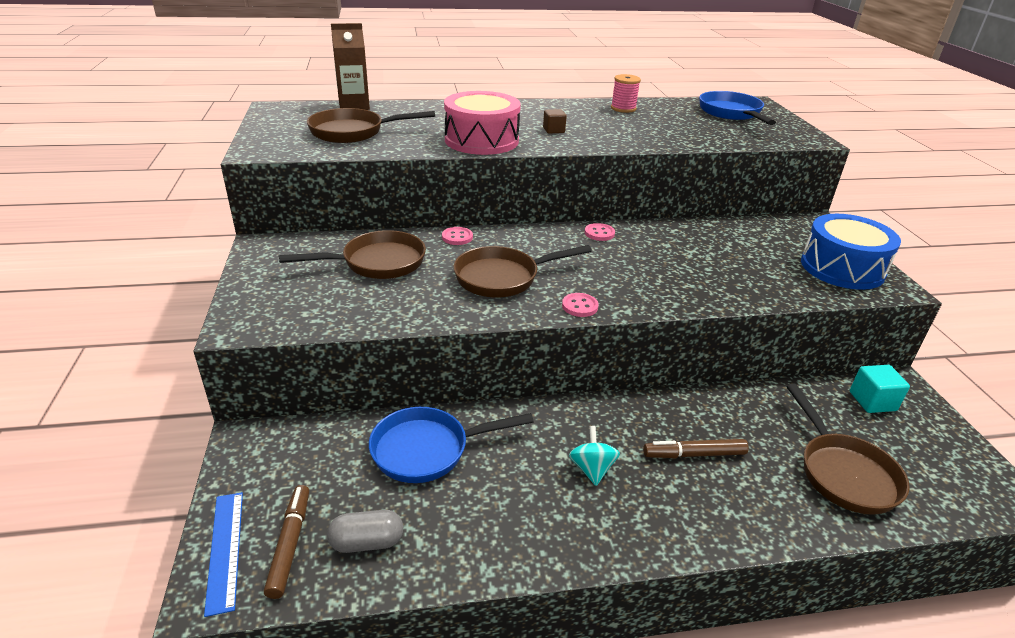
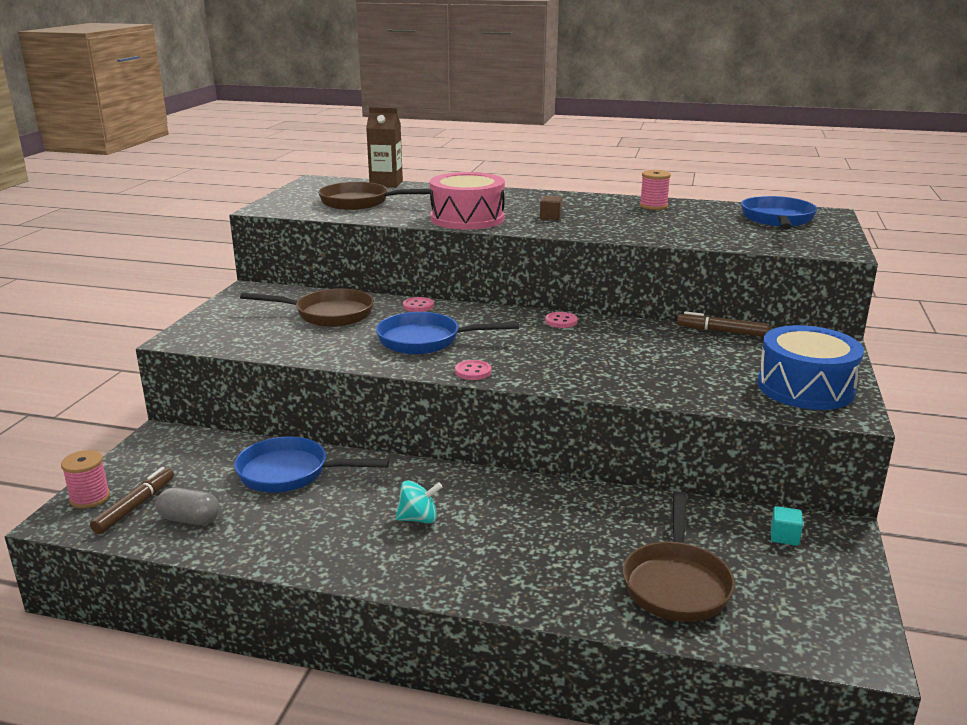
camera: 25 degrees right, 10 degrees down
blue ruler [204,492,243,617] -> pink spool [61,450,110,509]
brown pan [453,245,592,298] -> blue pan [376,312,519,354]
turquoise spinning top [569,426,620,486] -> turquoise spinning top turned 60 degrees clockwise [395,480,442,523]
brown marker [643,439,749,458] -> brown marker moved to [677,311,769,337]
turquoise cube [850,365,910,413] -> turquoise cube [771,506,803,546], size x0.66

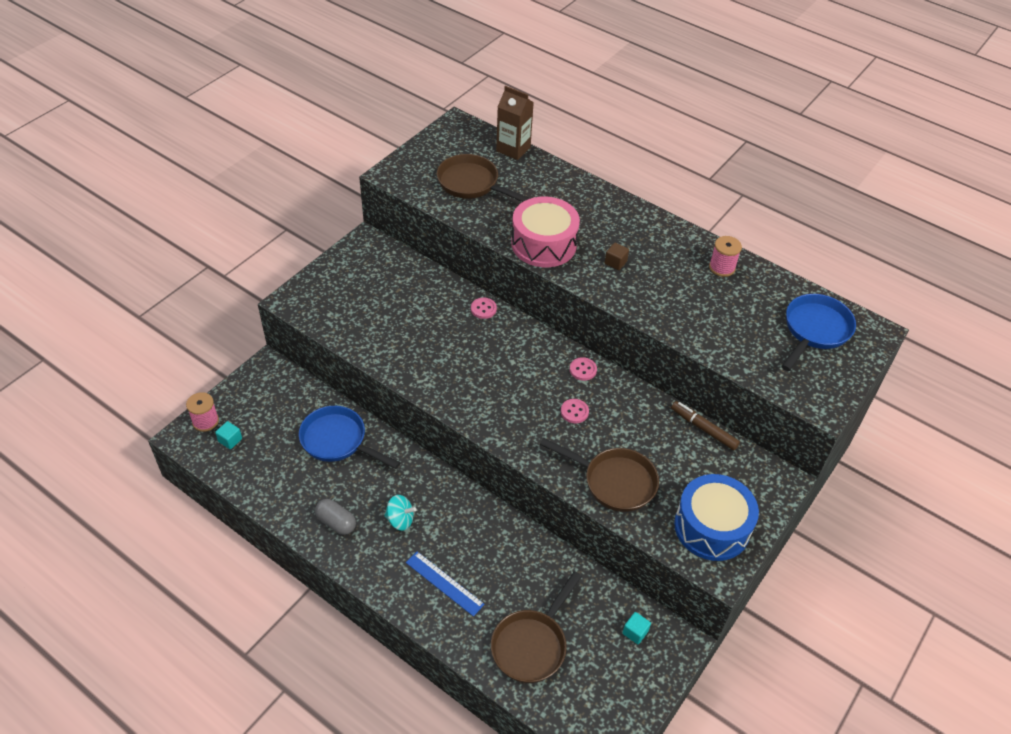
camera: 20 degrees right, 25 degrees up
brown marker [90,467,174,534] -> turquoise cube [215,421,242,449]
grey capsule [156,487,220,525] -> grey capsule moved to [315,499,356,535]
brown pan [240,289,374,327] -> brown pan moved to [540,438,659,512]
blue pan [376,312,519,354] -> none
pink button [455,360,492,380] -> pink button moved to [561,399,589,423]
none -> blue ruler [406,551,485,616]

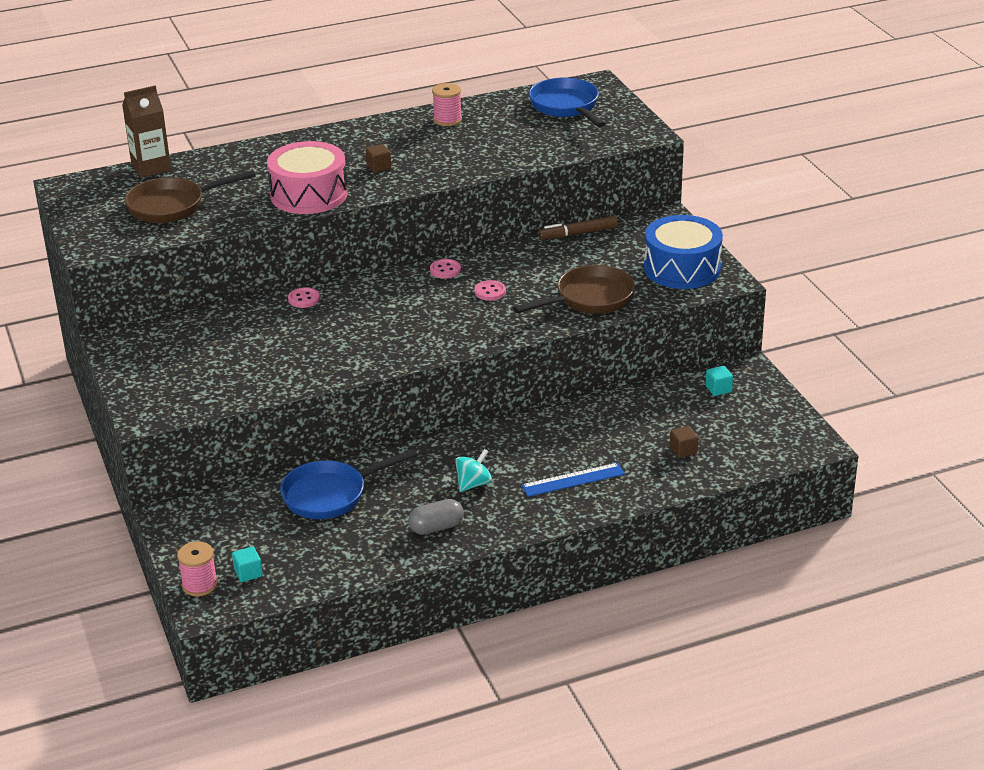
camera: 55 degrees left, 15 degrees down
brown pan [491,571,582,683] -> brown cube [670,426,698,458]

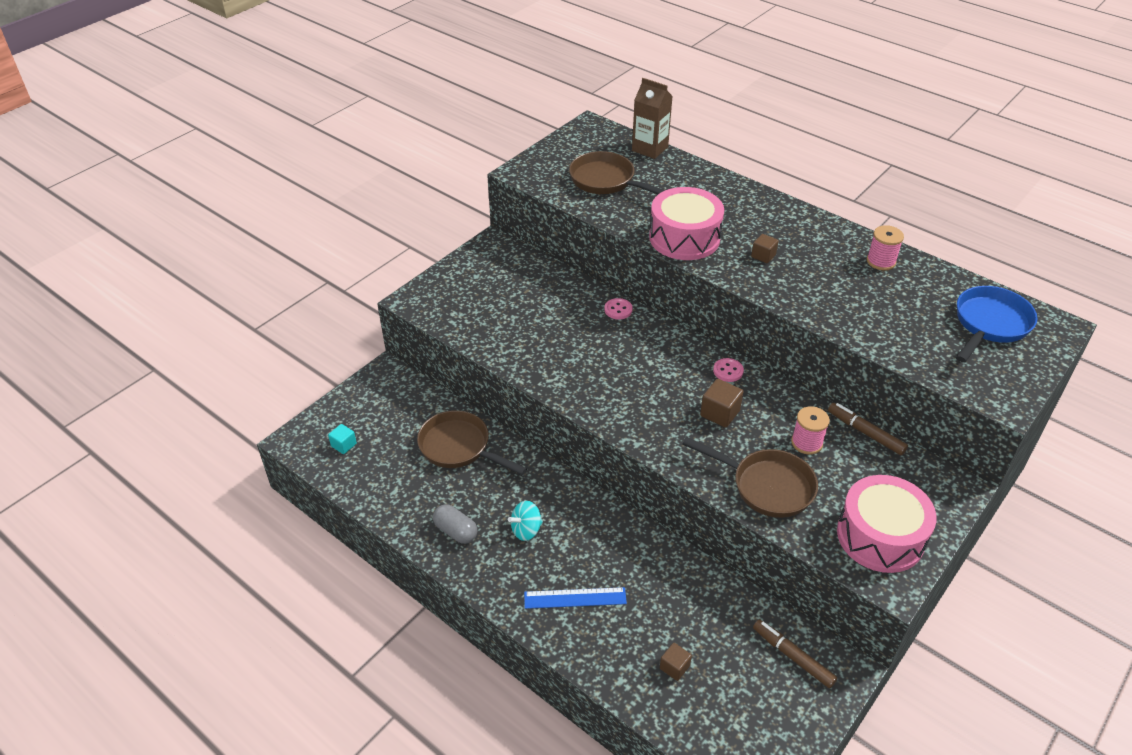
camera: 60 degrees right, 10 degrees up
pink spool [177,541,218,596] -> pink spool moved to [791,406,830,454]
blue pan [280,449,417,519] -> brown pan [417,410,527,475]
turquoise spinning top [455,449,492,492] -> turquoise spinning top turned 135 degrees clockwise [508,501,543,541]
pink button [474,280,506,301] -> brown cube [700,379,743,428]
blue ruler [521,463,625,497] -> blue ruler turned 45 degrees counterclockwise [524,587,627,609]
blue drum [644,215,723,289] -> pink drum [837,475,937,573]
turquoise cube [705,366,733,396] -> brown marker [753,619,837,688]

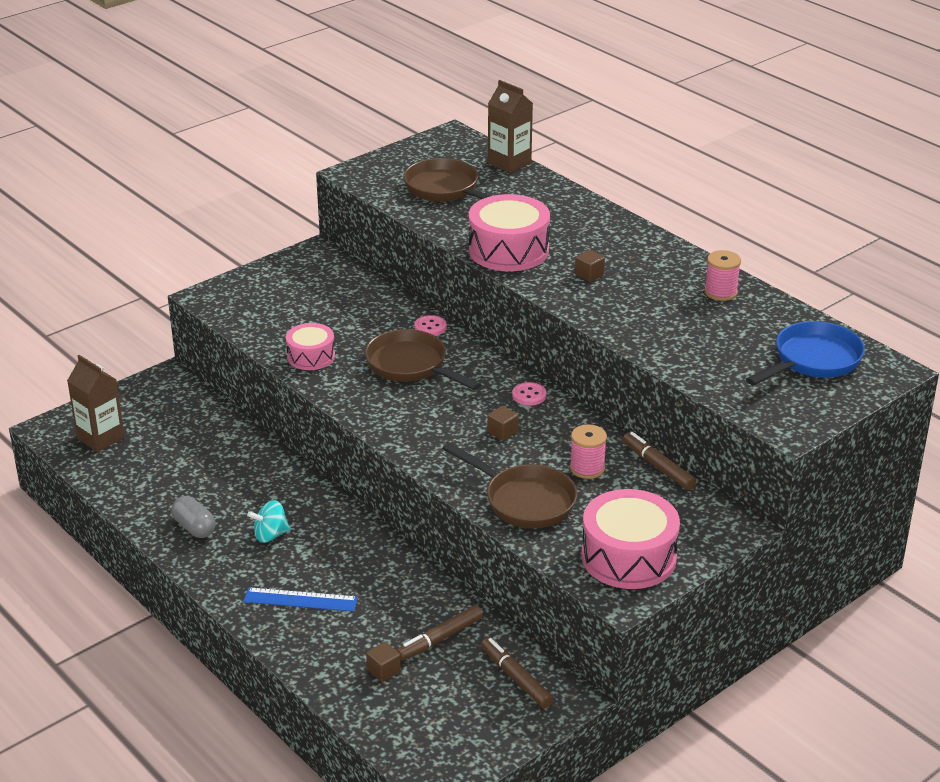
camera: 10 degrees right, 10 degrees down
turquoise cube [328,424,357,454] -> brown carton [67,355,125,452]
brown pan [417,410,527,475] -> brown pan moved to [365,329,481,390]
brown cube [700,379,743,428] -> brown cube [487,406,518,441], size x0.66
none -> pink drum [286,323,335,370]
none -> brown marker [396,605,483,661]

